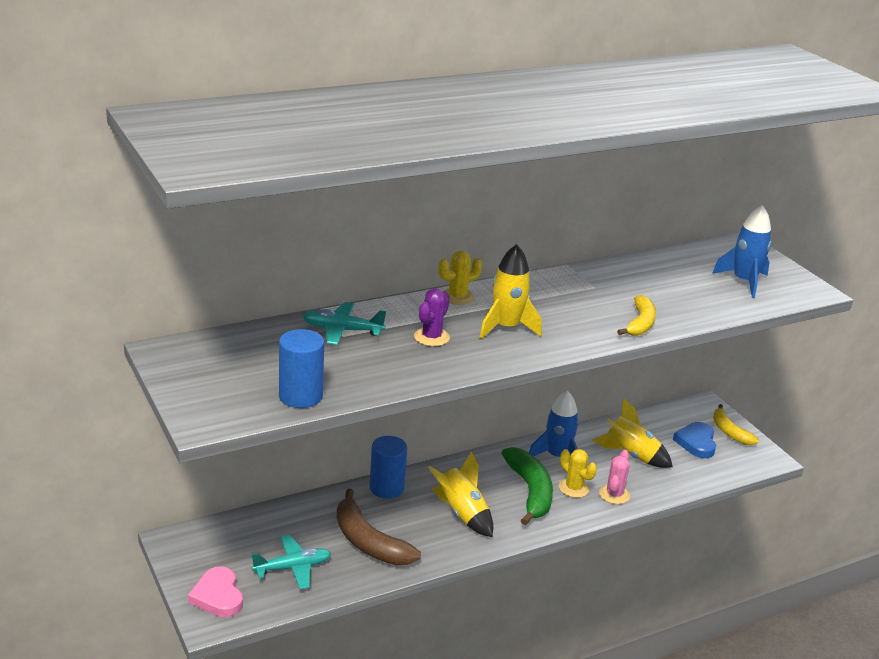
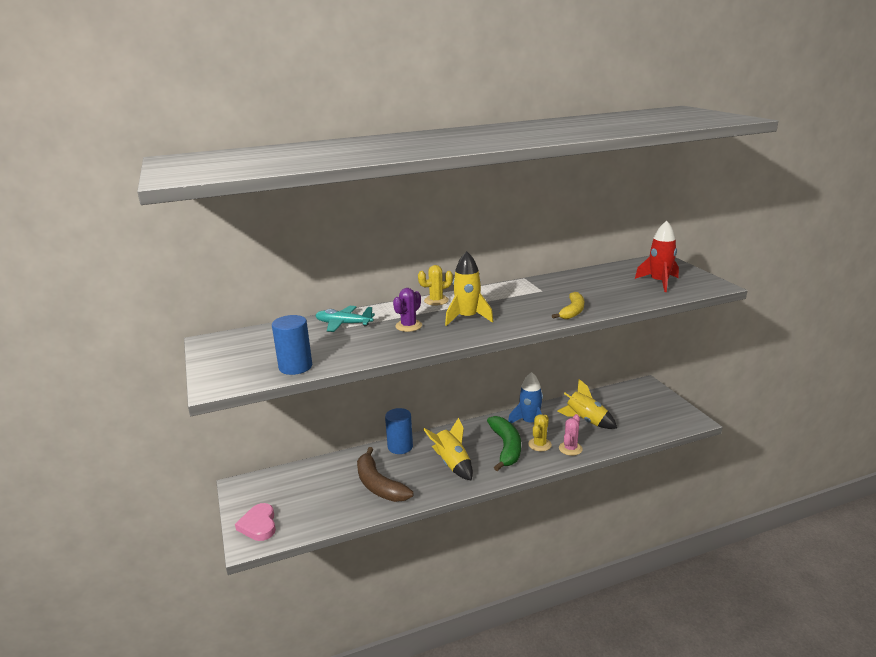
camera: 10 degrees right, 5 degrees down
turquoise plane [252,535,331,589] -> none
yellow cactus [559,449,597,498] -> yellow cactus turned 60 degrees clockwise [528,414,552,451]
blue heart [673,422,716,458] -> none
blue rocket [712,205,771,298] -> red rocket [635,221,679,292]
yellow banana [713,404,759,445] -> none

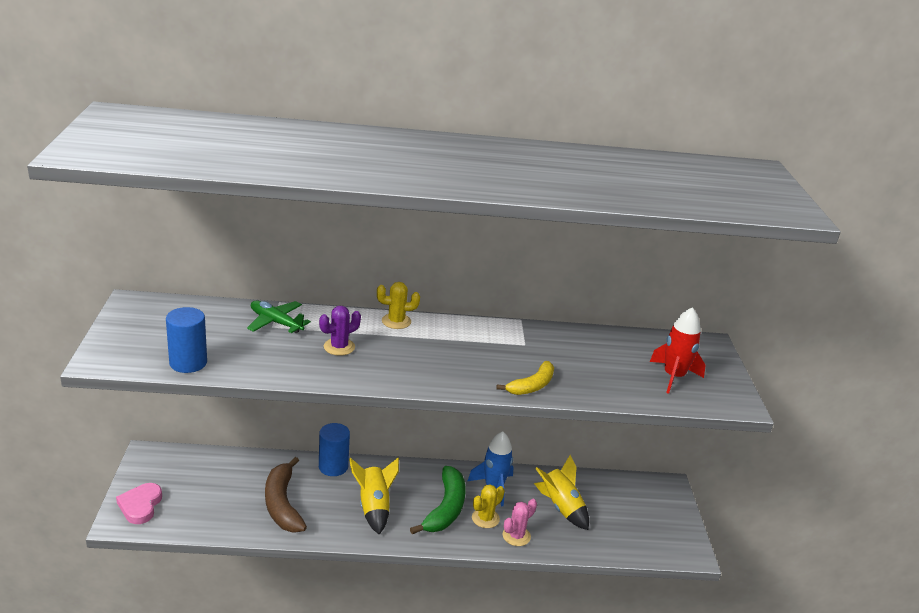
camera: 15 degrees right, 5 degrees up
turquoise plane [315,306,375,332] -> green plane [247,300,311,333]
yellow rocket [445,251,493,326] -> none

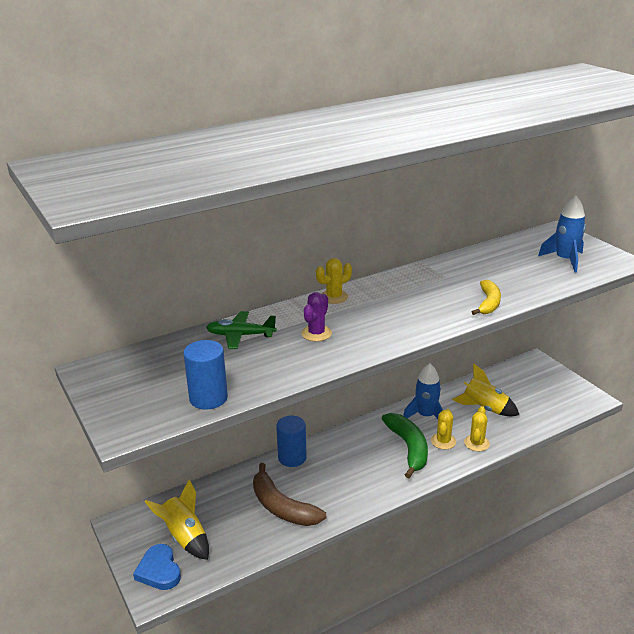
camera: 25 degrees left, 0 degrees up
pink heart [116,483,162,524] -> blue heart [133,544,181,590]
yellow rocket [349,458,399,534] -> yellow rocket moved to [145,479,209,560]
pink cactus [503,499,537,546] -> yellow cactus [464,406,490,451]
red rocket [650,307,706,394] -> blue rocket [538,196,586,273]

